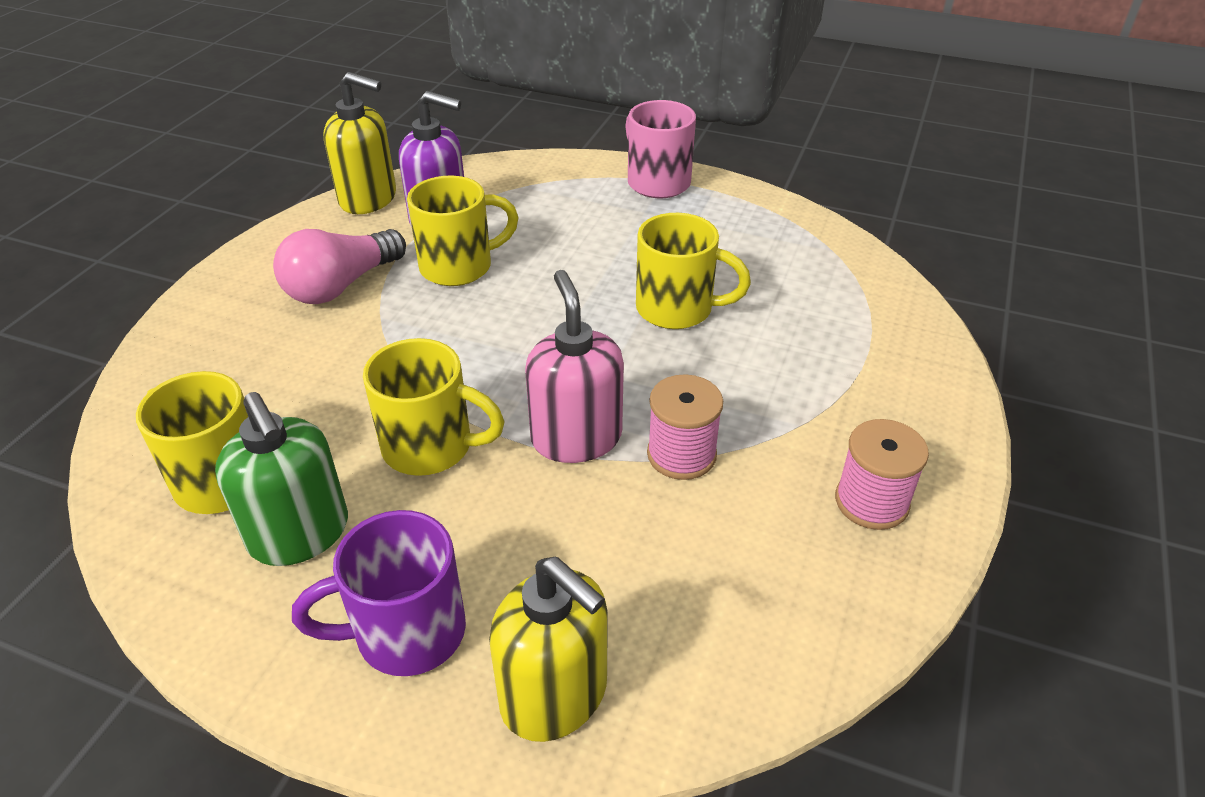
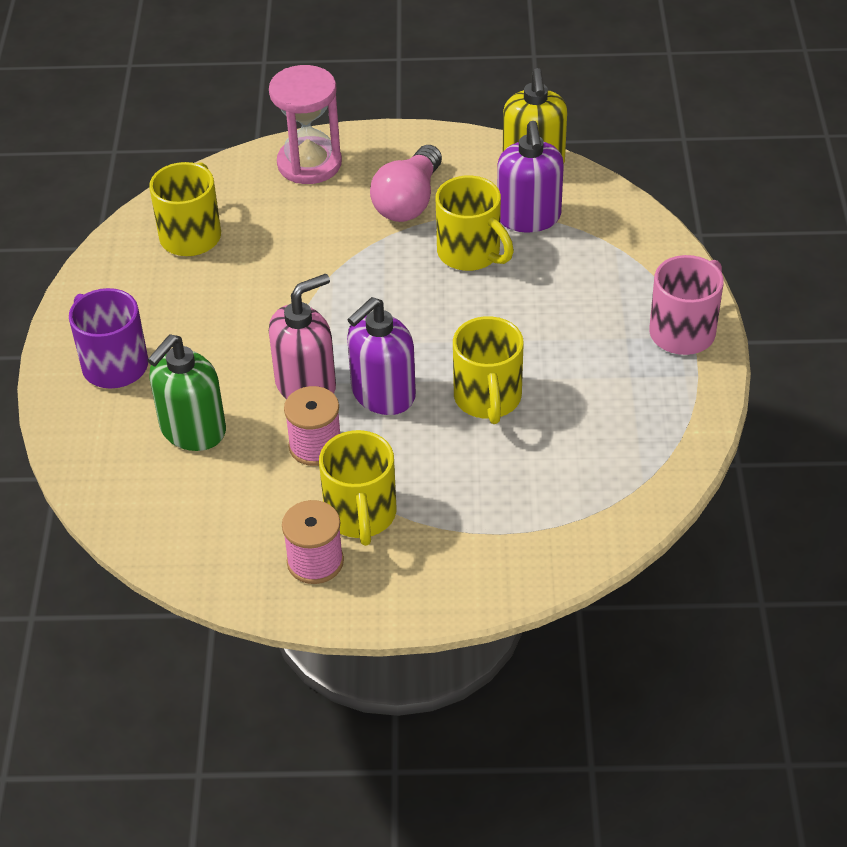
camera: 70 degrees right, 5 degrees up
green soap dispenser [215,392,348,566] -> green soap dispenser moved to [147,334,226,451]
pink light bulb [273,229,406,304] -> pink light bulb turned 90 degrees counterclockwise [370,145,442,222]
yellow mug [363,338,505,476] -> yellow mug moved to [319,430,396,546]
yellow soap dispenser [489,557,608,742] -> none
none -> pink hourglass [269,65,342,184]
none -> purple soap dispenser [347,297,416,415]

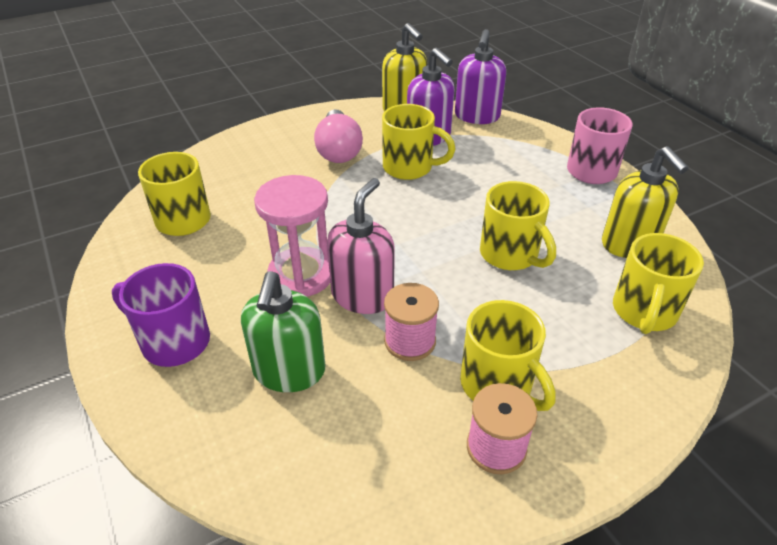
camera: 30 degrees left, 5 degrees down
pink hourglass [269,65,342,184] -> pink hourglass moved to [254,175,330,297]
purple soap dispenser [347,297,416,415] -> purple soap dispenser moved to [455,29,506,124]
none -> yellow soap dispenser [602,146,688,258]
none -> yellow mug [613,233,704,334]

